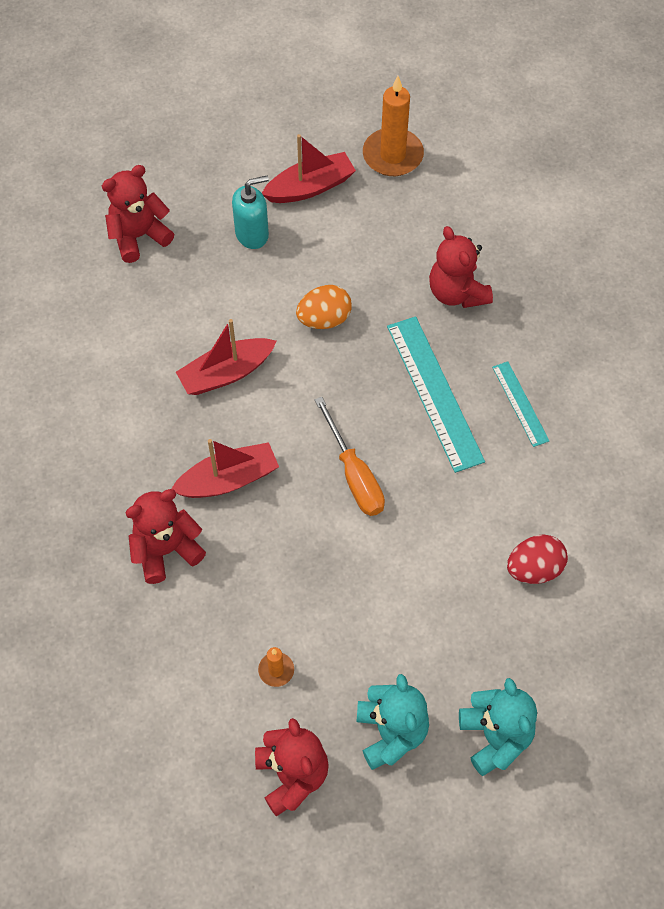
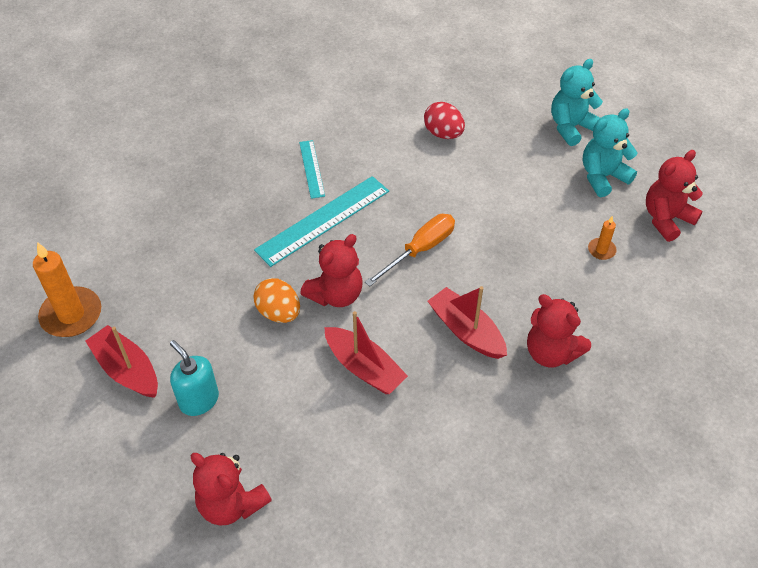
camera: 110 degrees left, 10 degrees down
red teddy bear [429,226,493,308] -> red teddy bear moved to [300,234,363,307]
turquoise ruler [492,361,549,447] -> turquoise ruler turned 60 degrees counterclockwise [299,140,325,199]

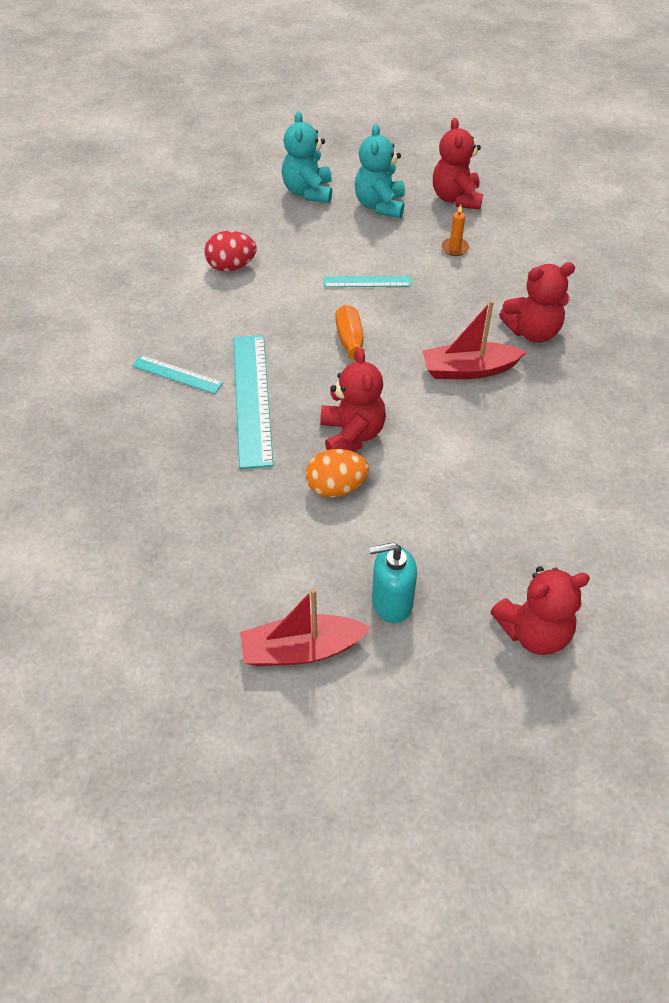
camera: 55 degrees left, 0 degrees up
orange candle [33,242,101,337] -> none
red boat [324,311,408,394] -> none
none -> turquoise ruler [324,276,411,287]

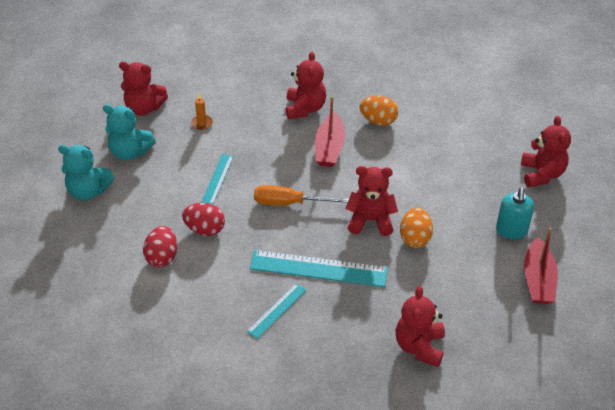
camera: 75 degrees left, 5 degrees down
none -> red egg [182,203,225,236]
none -> orange egg [360,95,398,126]
none -> red teddy bear [396,286,445,367]

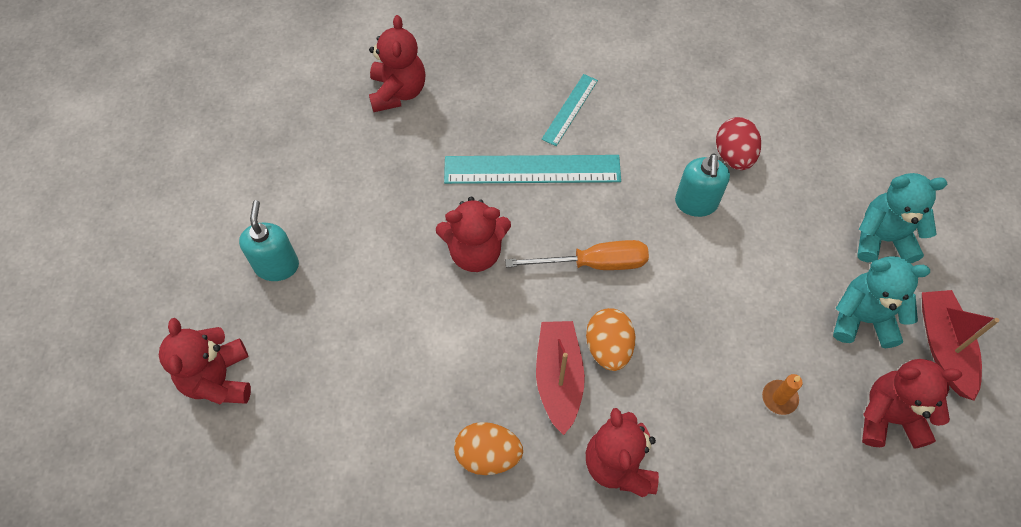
camera: 170 degrees right, 15 degrees up
red egg [182,203,225,236] -> turquoise soap dispenser [675,153,730,217]
turquoise ruler [201,154,234,204] -> none
orange egg [400,207,433,248] -> orange egg moved to [586,308,636,371]
red boat [524,228,558,304] -> red boat moved to [922,290,999,401]

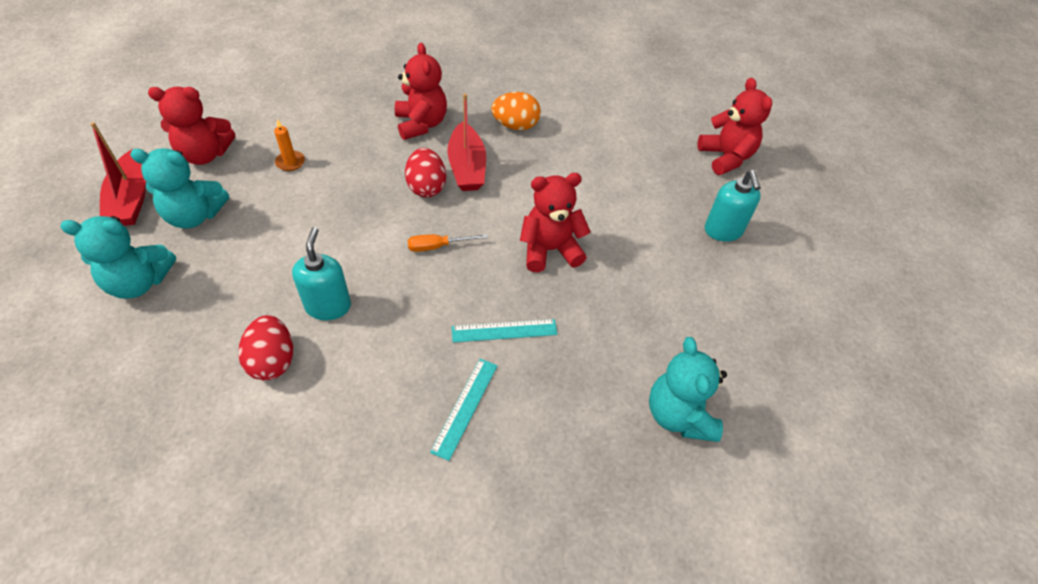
camera: 170 degrees right, 10 degrees down
red teddy bear [369,15,426,112] -> turquoise teddy bear [649,337,727,442]
turquoise ruler [444,155,621,184] -> turquoise ruler [452,319,557,342], size x0.55
orange screwdriver [505,240,649,270] -> orange screwdriver [408,234,488,252], size x0.60
orange egg [586,308,636,371] -> red egg [405,148,446,197]

